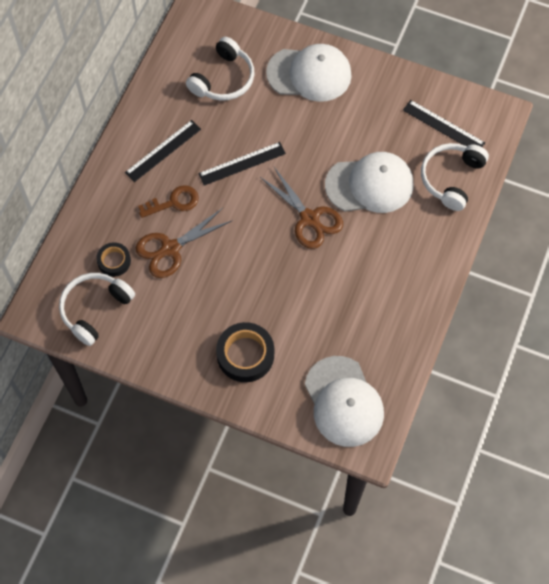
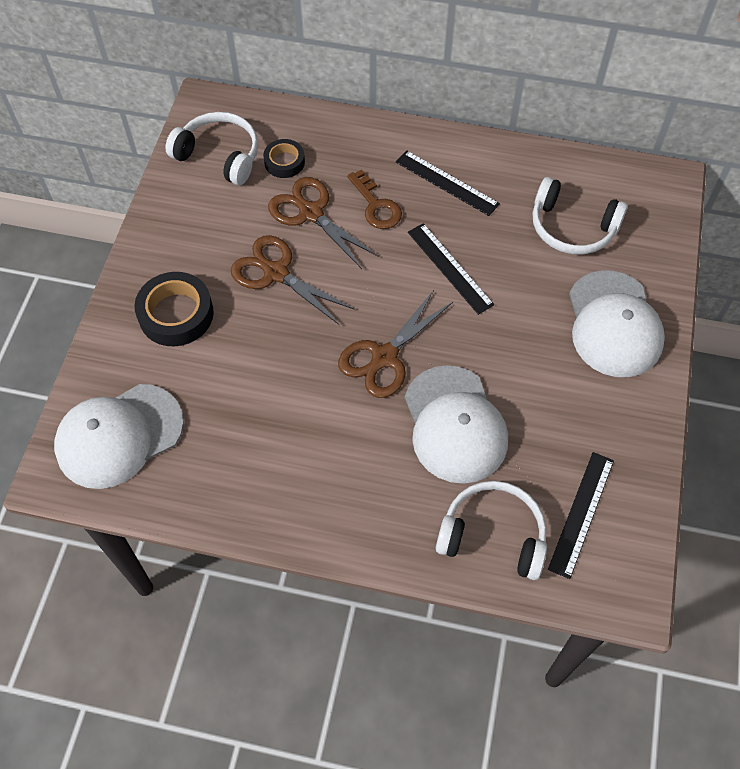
camera: 80 degrees right, 5 degrees down
none -> brown scissors [231,235,355,325]

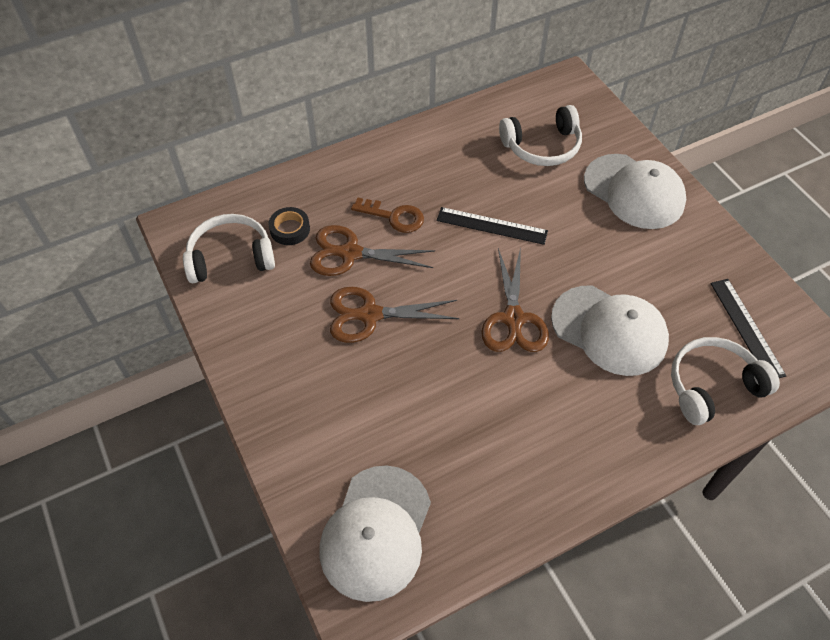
camera: 40 degrees left, 5 degrees down
black tape [135,272,214,346] -> none
black ruler [396,150,500,216] -> none

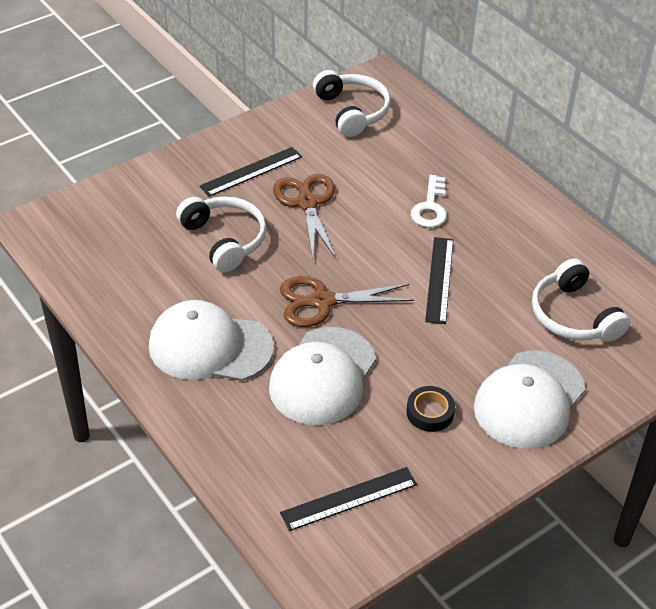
camera: 80 degrees right, 10 degrees down
black tape [269,207,310,245] -> black tape moved to [406,386,455,432]
brown scissors [310,225,435,276] -> none
white cap [319,465,431,602] -> white cap moved to [149,300,274,381]
brown key [351,198,424,233] -> white key [411,175,447,227]
white headphones [671,337,780,425] -> white headphones moved to [176,196,267,272]
none -> black ruler [200,147,302,197]

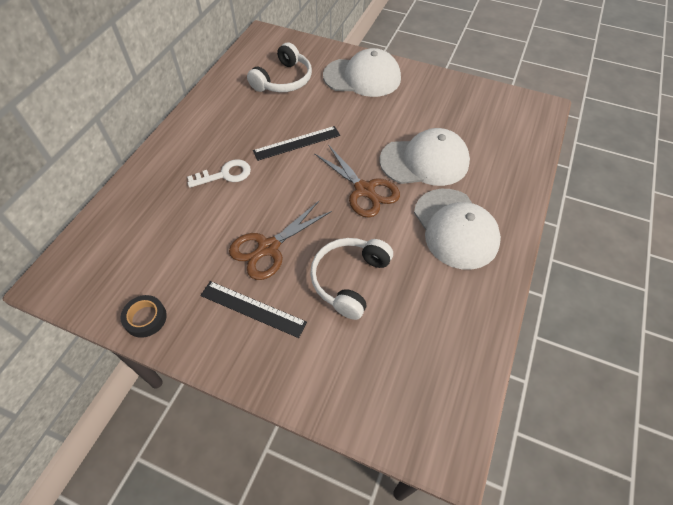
camera: 120 degrees left, 10 degrees up
black ruler [280,467,417,531] -> none
white headphones [313,70,390,137] -> none
black tape [406,386,455,432] -> black tape moved to [120,295,167,338]

